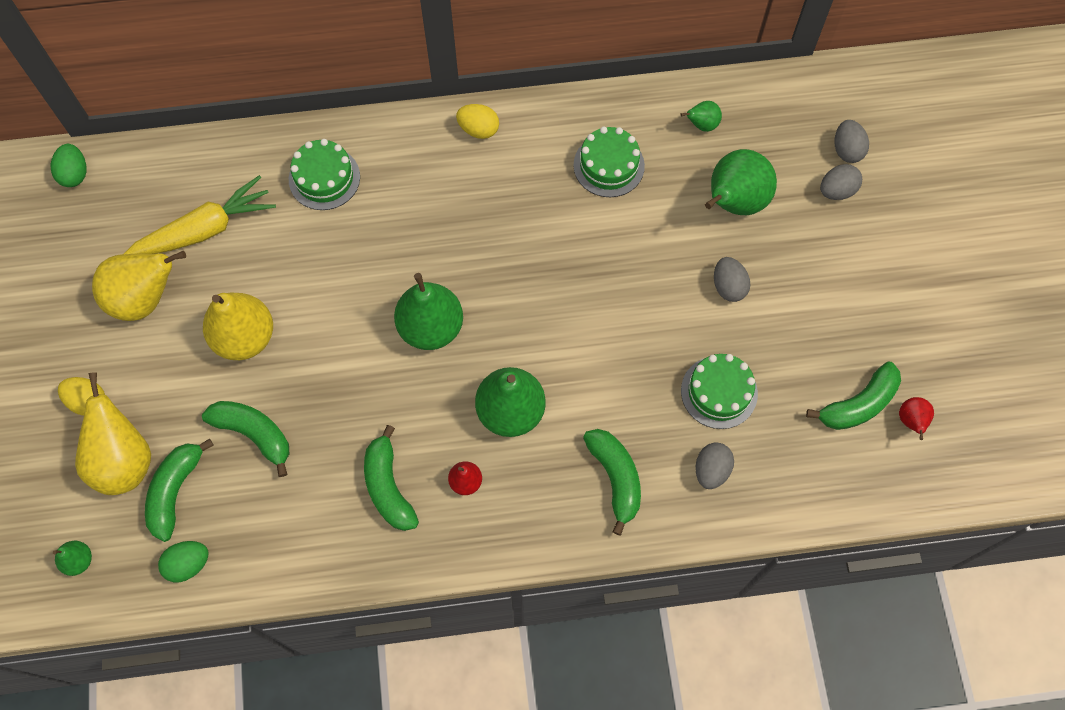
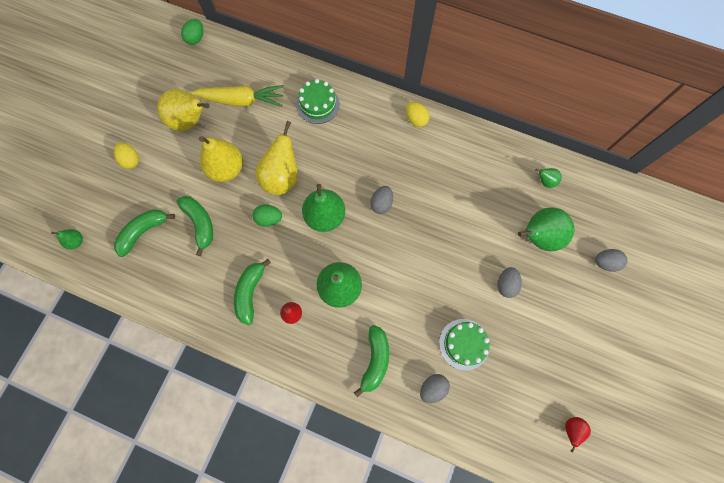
camera: 30 degrees right, 5 degrees up
yellow pear [75,372,151,495] -> yellow pear moved to [255,121,298,195]
green egg [158,541,208,582] -> green egg moved to [252,205,282,227]
green cake [573,127,645,197] -> none
green banana [806,361,901,430] -> none
grey egg [835,120,869,163] -> grey egg moved to [370,186,393,214]

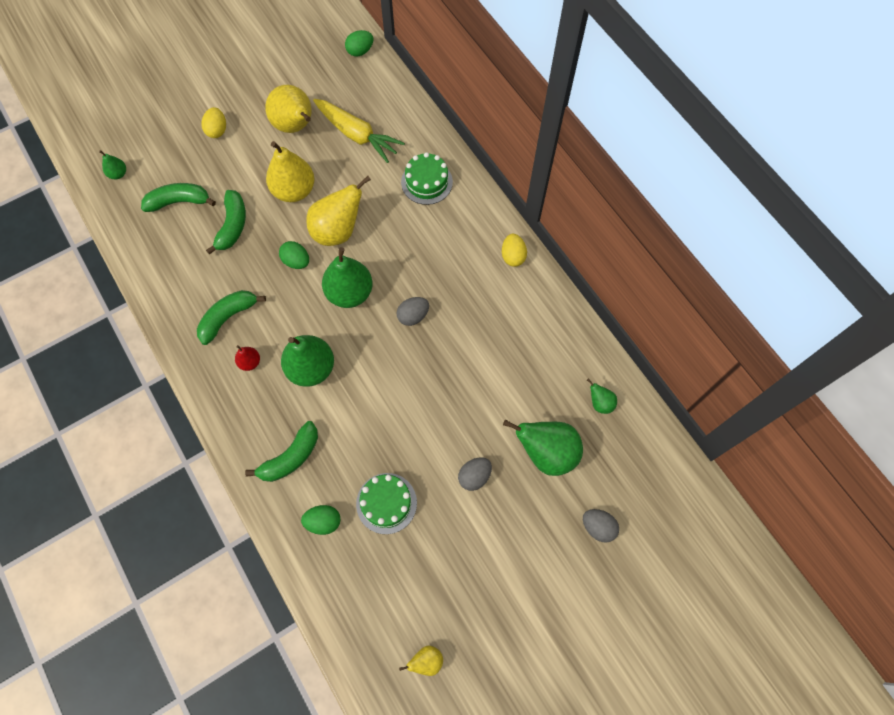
camera: 35 degrees right, 5 degrees down
grey egg [420,374,450,403] -> green egg [301,505,341,535]
red pear [565,417,591,452] -> yellow pear [399,646,443,676]

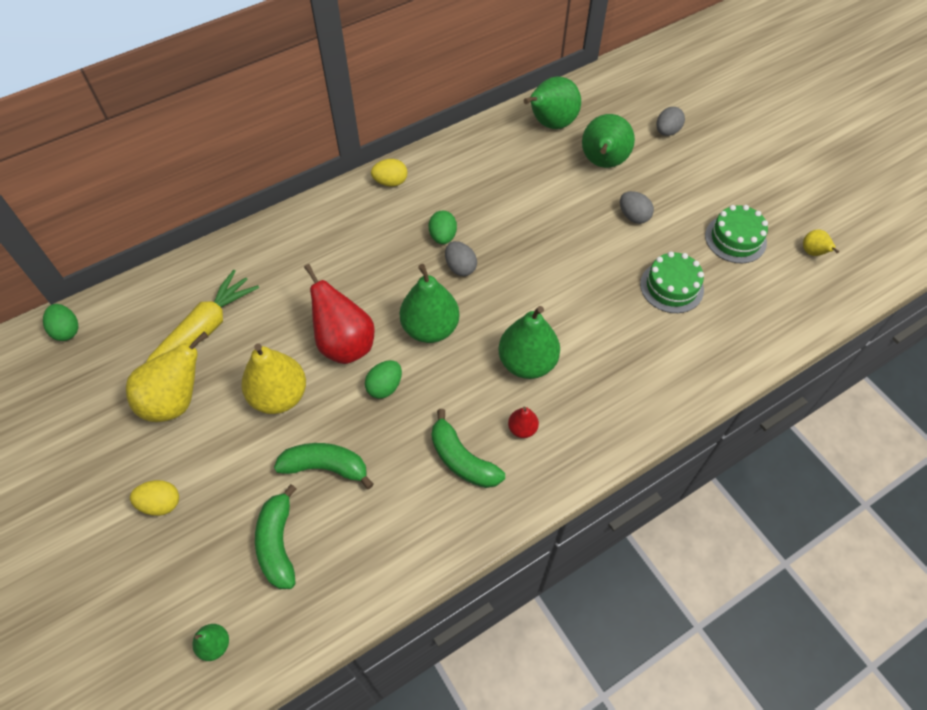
camera: 90 degrees left, 10 degrees down
green banana [245,421,318,482] -> none
green egg [301,505,341,535] -> green egg moved to [429,211,457,244]
yellow pear [306,176,371,246] -> red pear [304,264,375,364]
green cake [401,152,453,205] -> green cake moved to [705,205,768,263]
green pear [587,378,617,414] -> green pear [523,77,581,129], size x2.09

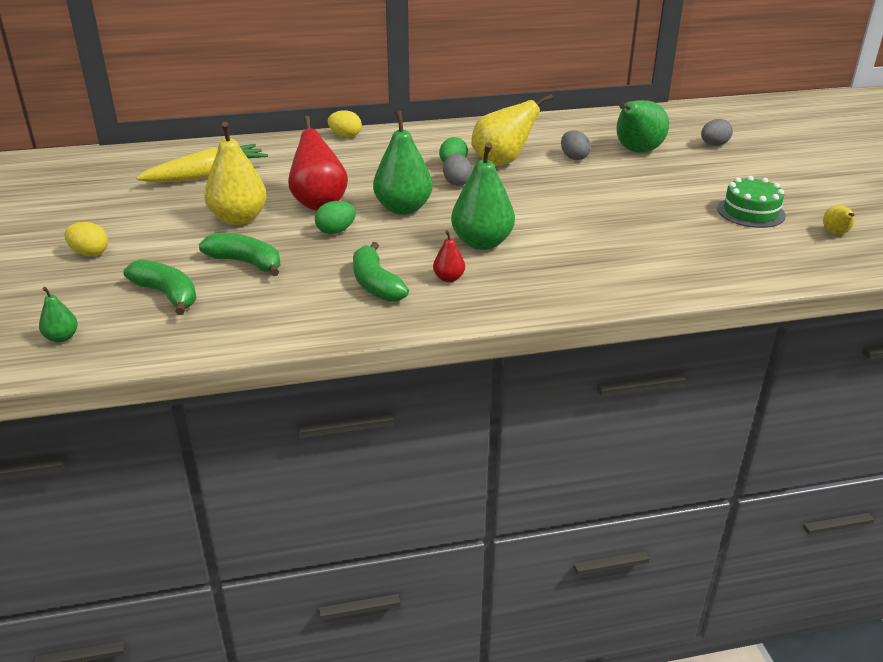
camera: 20 degrees right, 25 degrees down
green egg [43,304,79,341] -> none
yellow pear [126,332,208,422] -> yellow pear moved to [471,94,553,165]
green banana [255,484,297,589] -> green banana turned 120 degrees clockwise [123,259,197,315]
yellow egg [371,159,407,187] -> yellow egg moved to [328,110,362,137]
green pear [523,77,581,129] -> none
grey egg [620,191,654,224] -> grey egg moved to [561,130,591,160]
green cake [640,251,704,313] -> none

